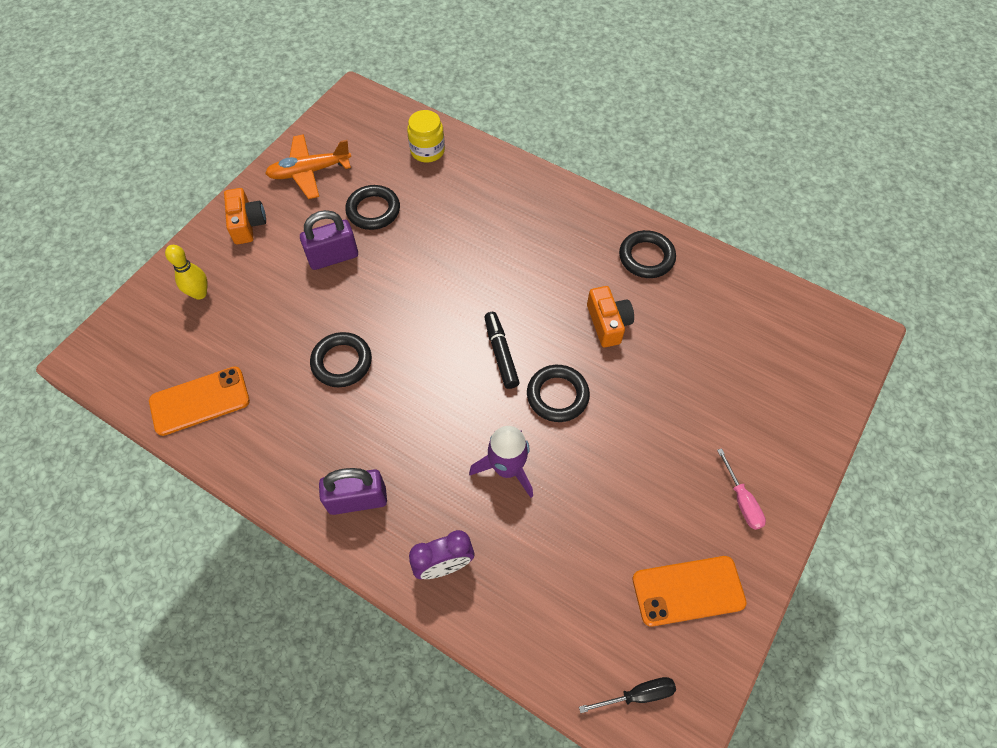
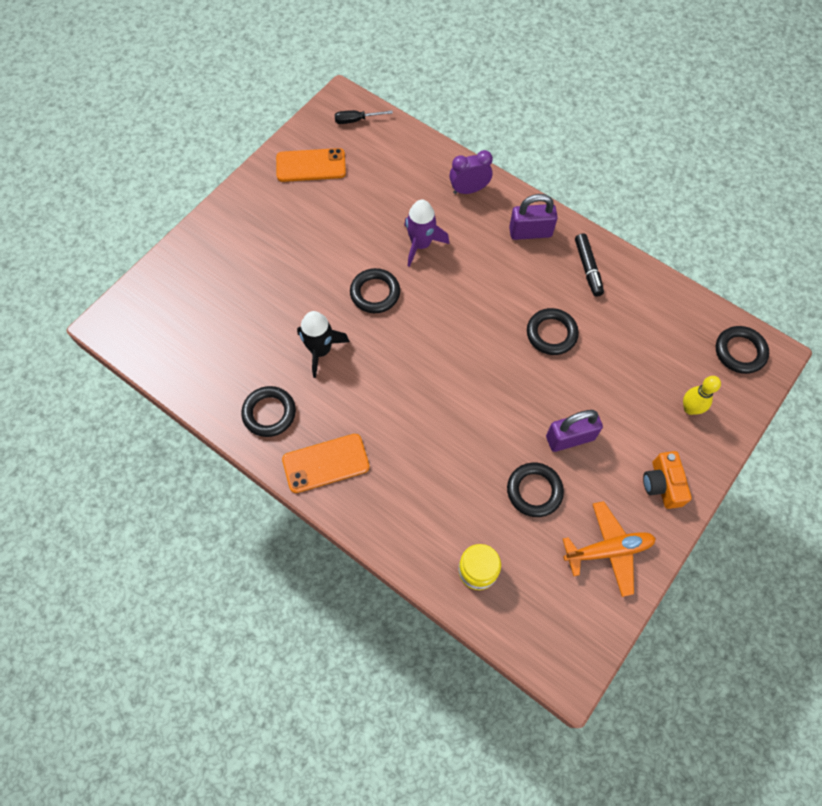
camera: 175 degrees left, 5 degrees up
orange phone [149,367,250,436] -> orange phone moved to [282,434,370,493]
black marker [484,312,520,389] -> black marker moved to [575,233,604,297]
orange camera [587,286,634,347] -> black rocket [297,311,350,378]
pink screwdriver [717,448,766,530] -> none
none -> black ring [716,326,769,374]

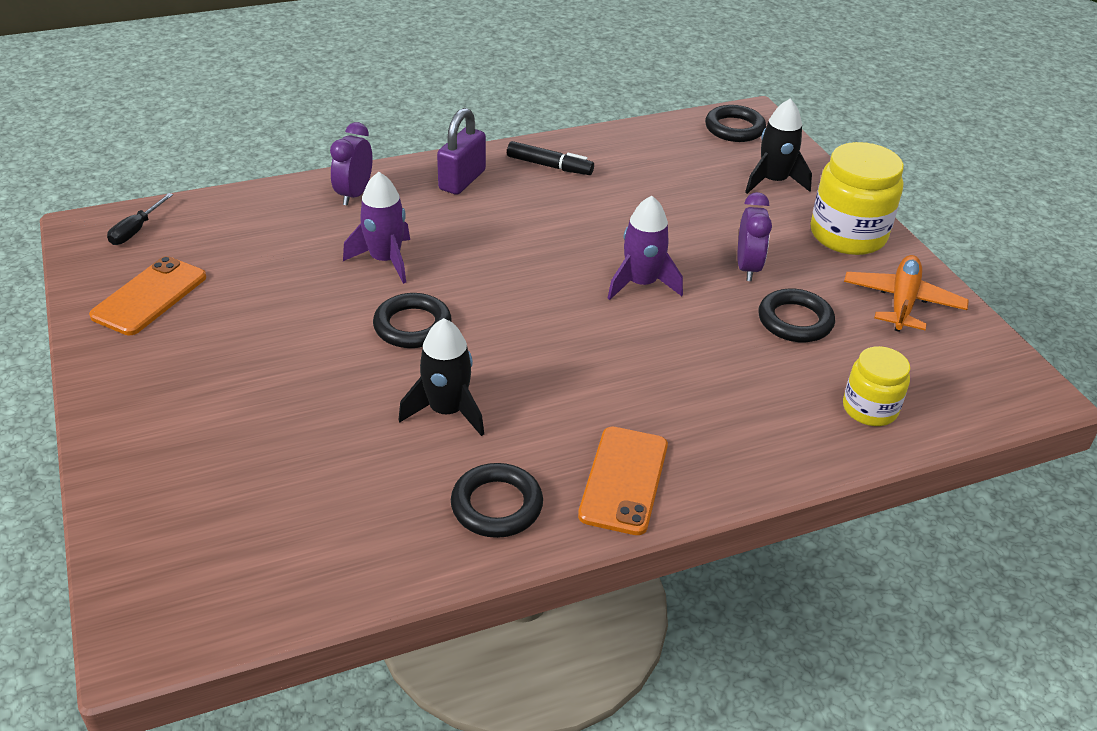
camera: 60 degrees left, 25 degrees down
black ring [527,308,579,355] -> none
purple padlock [546,410,603,452] -> purple clock [738,192,772,281]
orange camera [643,451,692,509] -> yellow jar [810,142,904,255]
yellow bowling pin [683,376,721,415] -> black rocket [745,99,812,194]
none -> purple rocket [608,196,683,300]

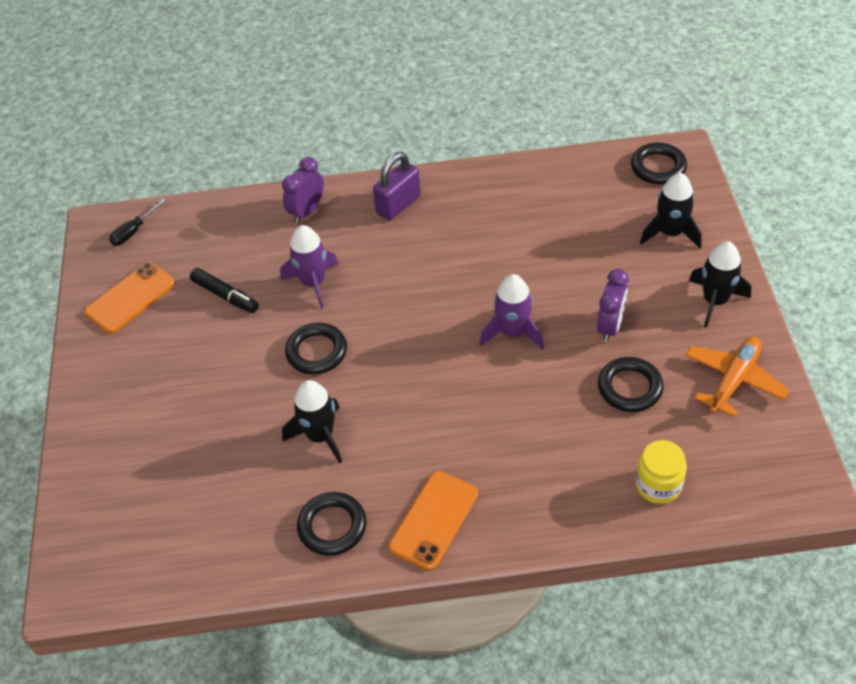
camera: 20 degrees right, 10 degrees up
black marker [507,141,594,175] -> black marker moved to [190,268,259,313]
yellow jar [810,142,904,255] -> black rocket [689,241,751,327]

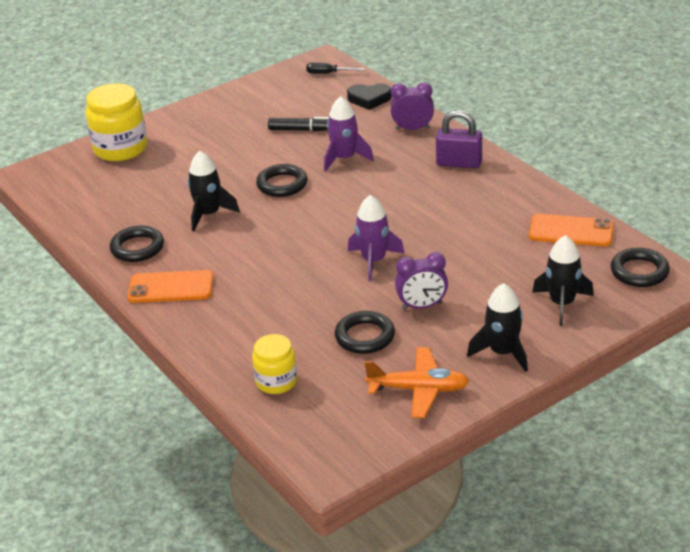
camera: 60 degrees right, 15 degrees down
orange phone [85,262,175,333] -> orange phone moved to [529,214,614,247]
black marker [190,268,259,313] -> black marker turned 90 degrees counterclockwise [268,117,329,131]
none -> yellow jar [86,83,147,161]
none -> black heart [347,83,392,110]

